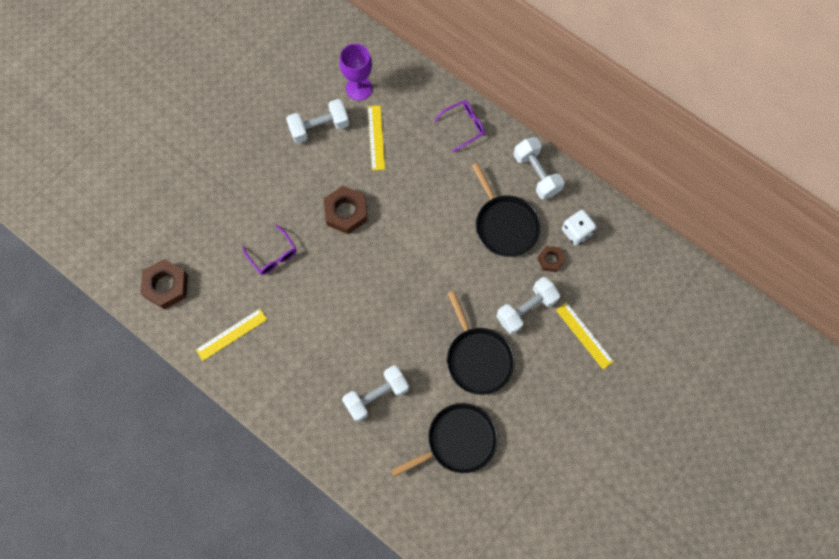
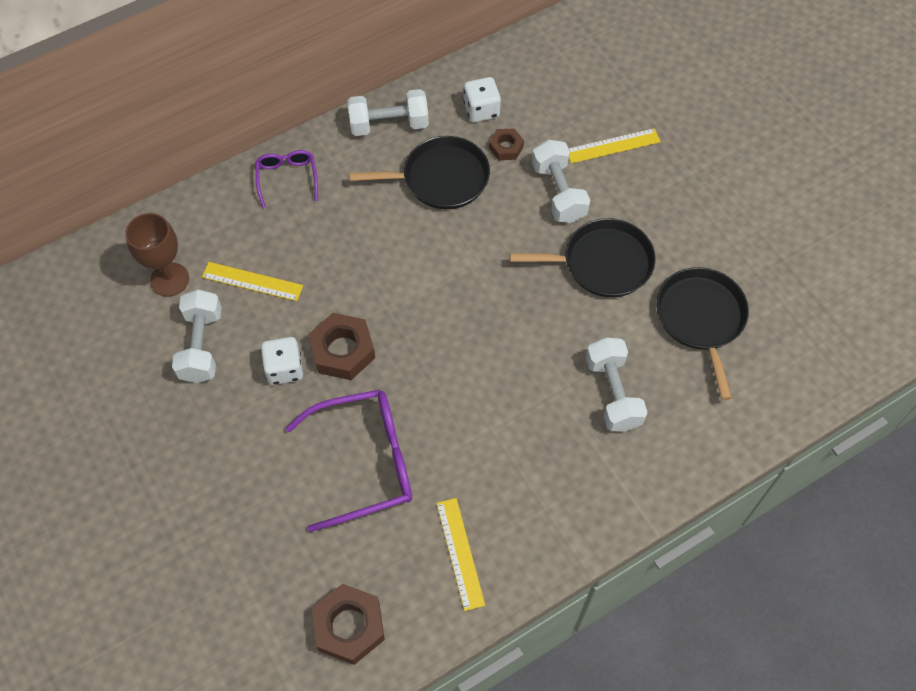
camera: 70 degrees left, 10 degrees down
purple glasses [243,225,296,275] -> purple glasses [286,390,412,532], size x1.85
purple goblet [339,43,372,101] -> brown goblet [125,213,189,297]
none -> white dice [260,337,303,385]

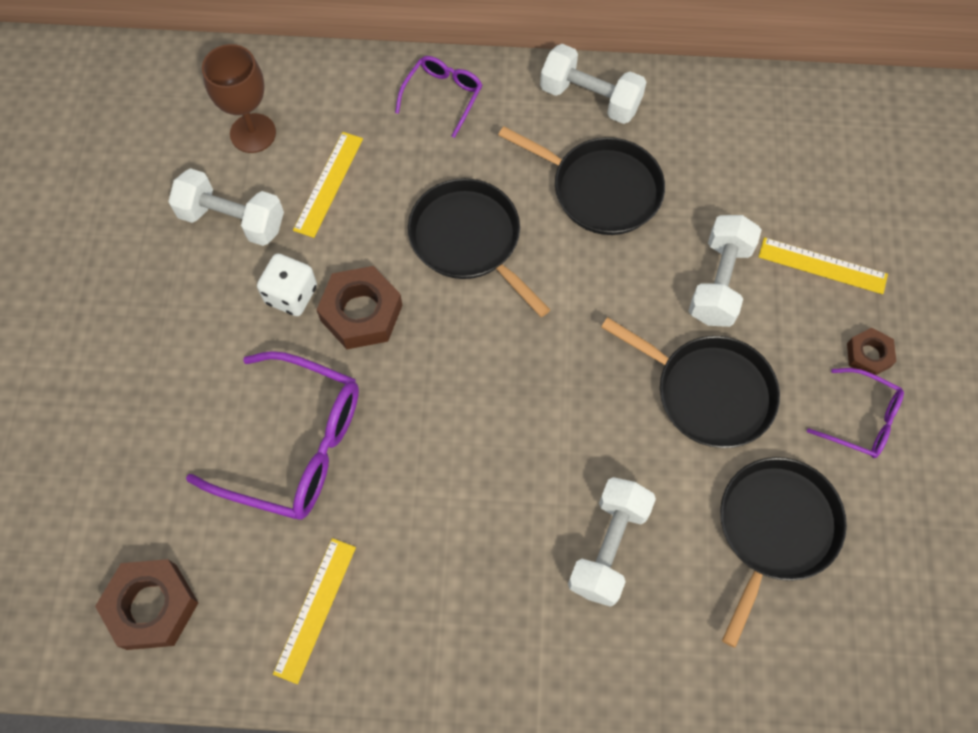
camera: 35 degrees right, 5 degrees up
white dumbbell [172,290,222,383] -> white dumbbell turned 75 degrees clockwise [168,168,284,246]
yellow ruler [202,262,303,301] -> yellow ruler turned 60 degrees clockwise [293,132,363,238]
white dice [463,77,501,122] -> none
brown nut [489,128,524,160] -> brown nut moved to [847,327,896,378]
none -> black pan [408,178,551,317]
none -> purple glasses [807,368,904,458]

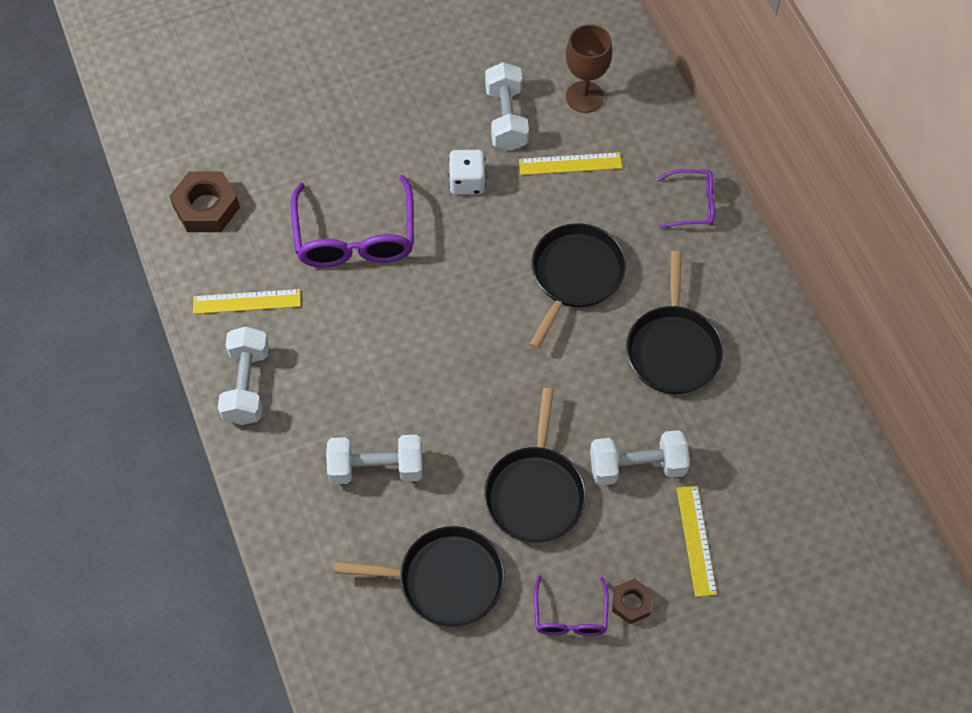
camera: 65 degrees right, 5 degrees down
brown nut [317,266,402,349] -> none
white dumbbell [540,44,646,124] -> white dumbbell moved to [218,327,269,425]

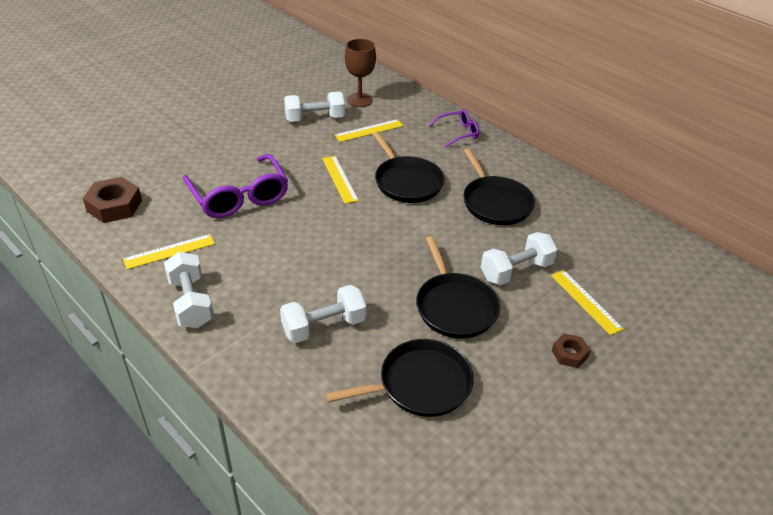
camera: 25 degrees left, 20 degrees down
white dice [449,150,486,195] -> none
white dumbbell [485,62,529,151] -> white dumbbell turned 75 degrees counterclockwise [284,92,345,122]
black pan [529,223,626,349] -> black pan turned 150 degrees clockwise [373,132,445,203]
purple glasses [534,575,609,636] -> none
none -> yellow ruler [322,156,359,204]

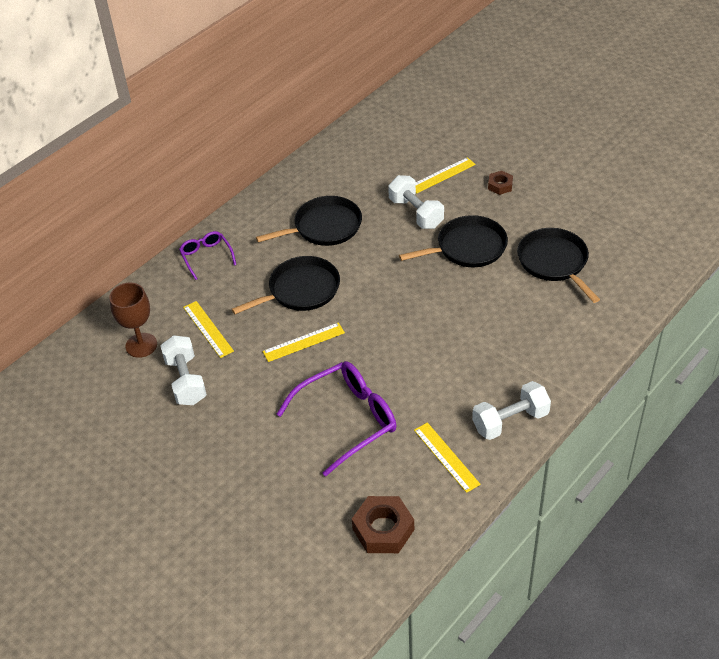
camera: 90 degrees left, 5 degrees up
white dumbbell [280,285,366,343] -> none

